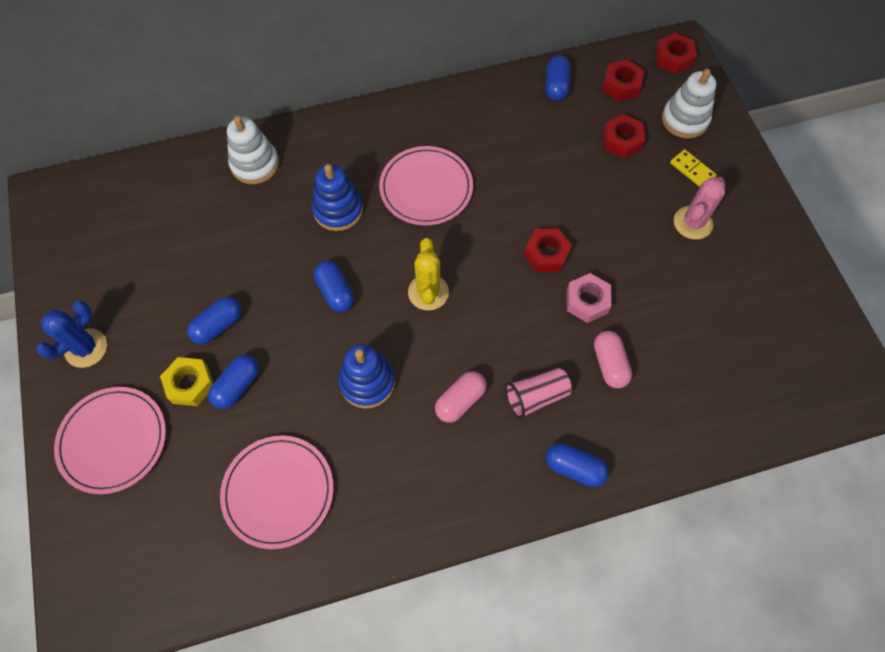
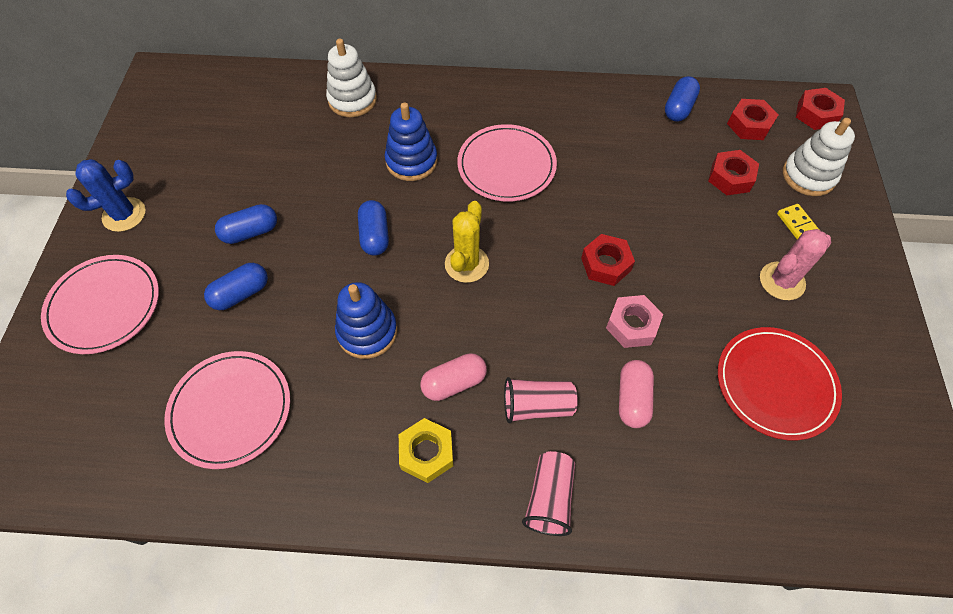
camera: 20 degrees right, 5 degrees down
yellow nut [160,357,213,406] -> yellow nut moved to [399,418,453,483]
blue capsule [546,443,609,487] -> pink cup [522,451,575,536]
none -> red plate [718,327,842,441]

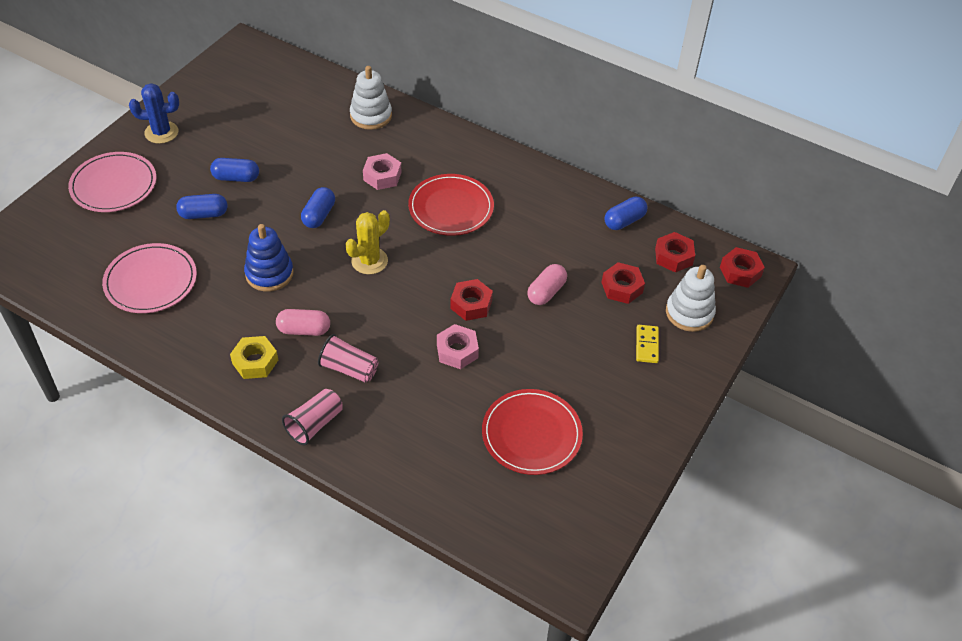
camera: 25 degrees right, 10 degrees down
blue stacking toy [385,102,437,181] -> pink nut [363,153,401,190]
pink plate [457,124,557,202] -> red plate [408,174,494,236]
pink capsule [619,360,654,428] -> pink capsule moved to [527,264,567,305]
pink cactus [760,229,831,300] -> none

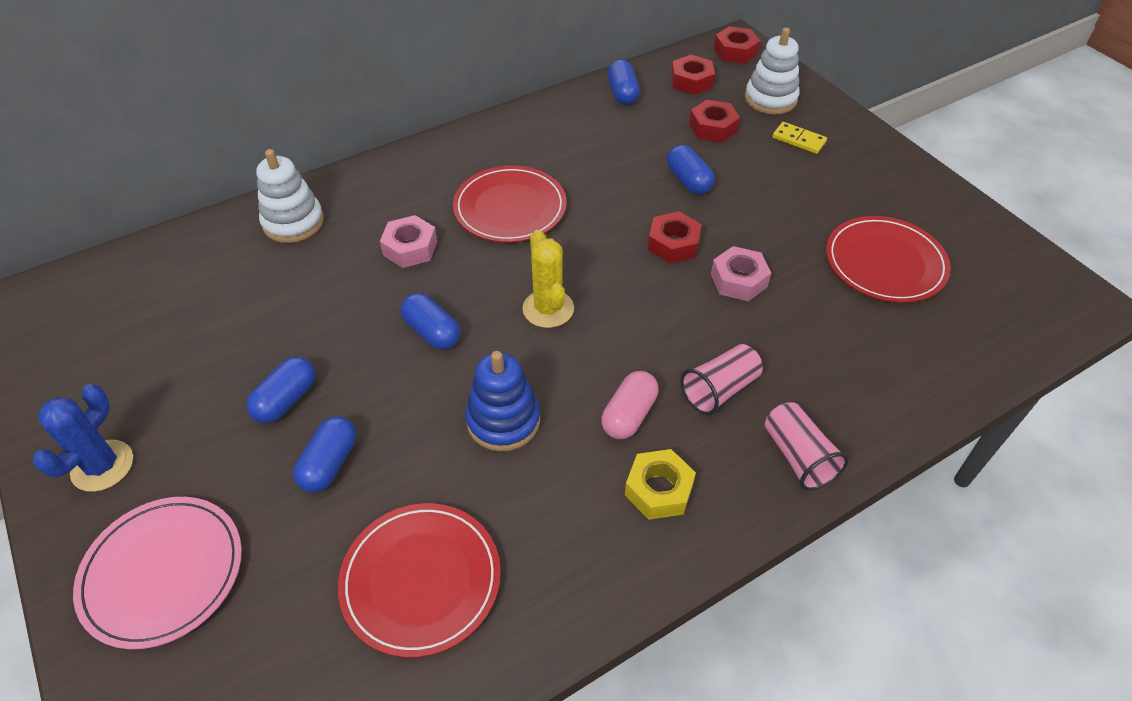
camera: 60 degrees left, 0 degrees up
pink plate [102,243,197,313] -> red plate [338,503,501,658]
pink capsule [527,264,567,305] -> blue capsule [667,145,715,195]

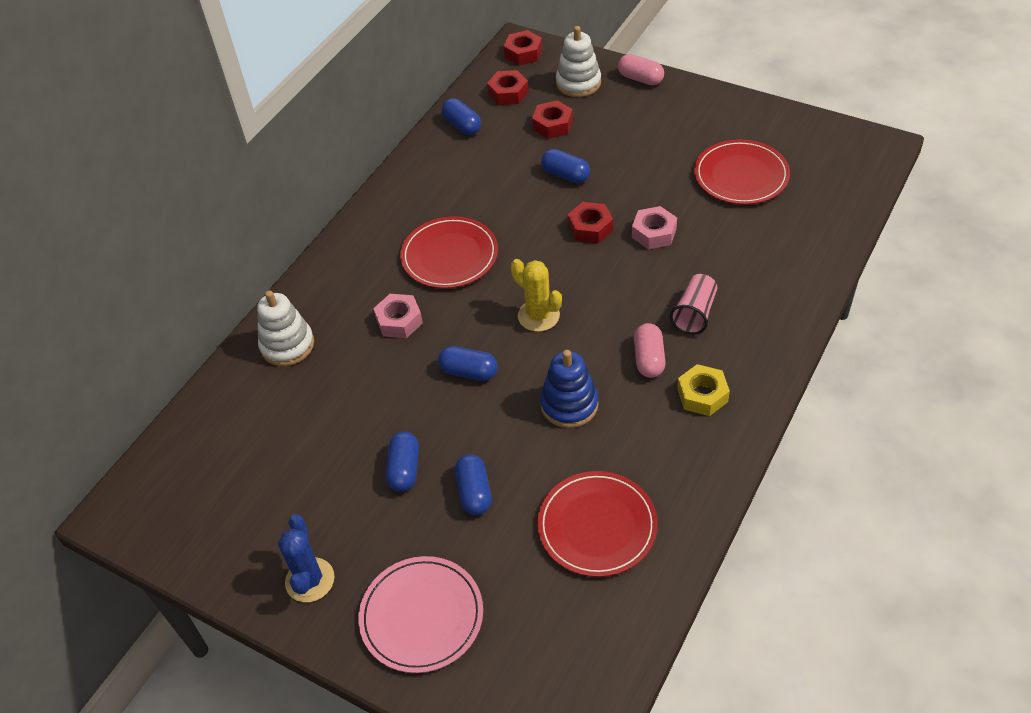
camera: 25 degrees left, 0 degrees up
pink cup [765,403,849,490] -> none
yellow domino [772,122,827,154] -> none
none -> pink capsule [618,54,664,85]

